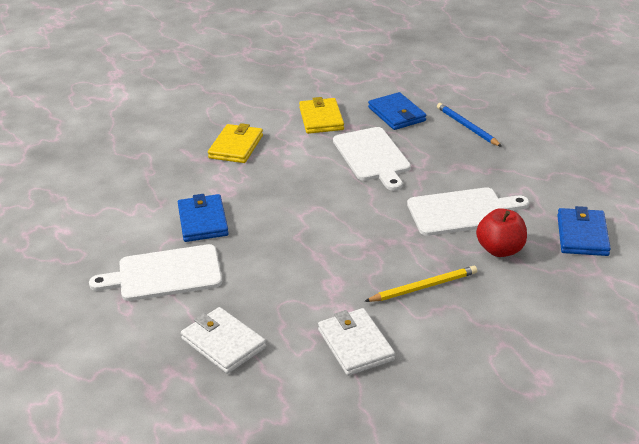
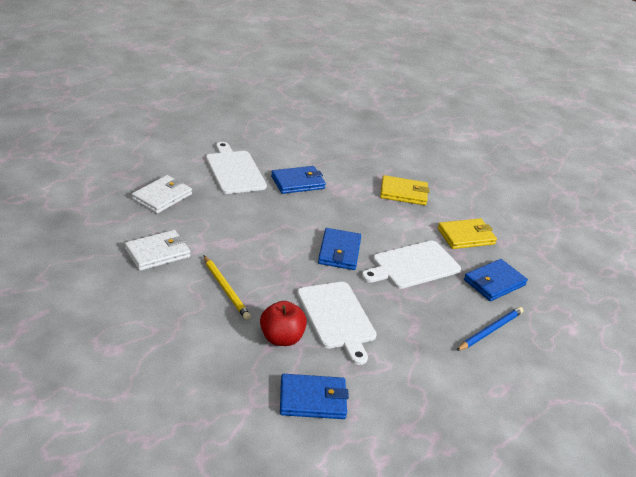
camera: 75 degrees right, 0 degrees up
none -> blue wallet [318,228,361,270]

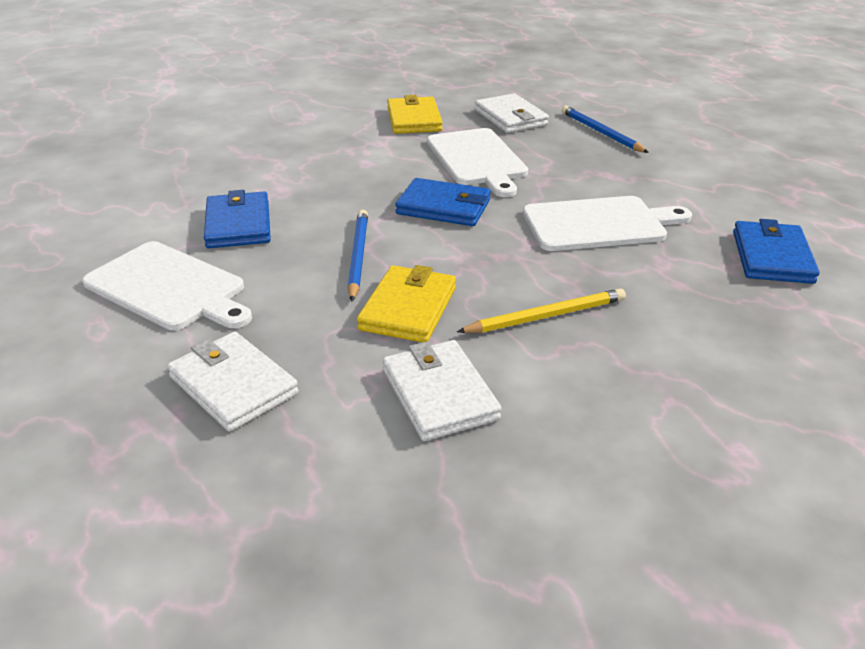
camera: 75 degrees left, 0 degrees up
white cutting board [206,142,267,194] -> white cutting board turned 135 degrees counterclockwise [82,241,252,330]
red apple [260,301,307,346] -> none
yellow wallet [380,175,429,205] -> yellow wallet moved to [357,265,456,342]
blue wallet [464,259,528,301] -> white wallet [475,93,549,133]
none -> blue pencil [348,210,368,302]

